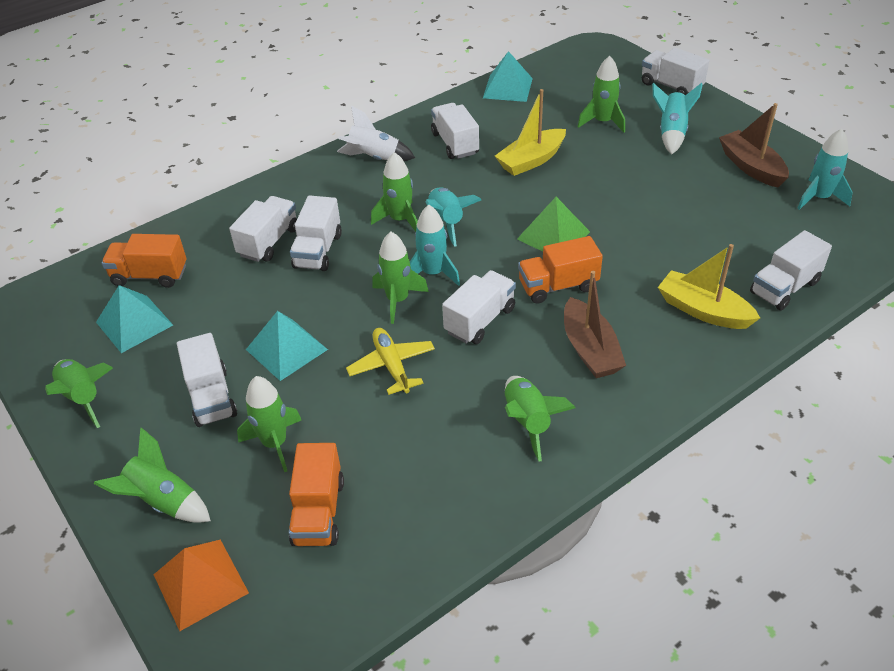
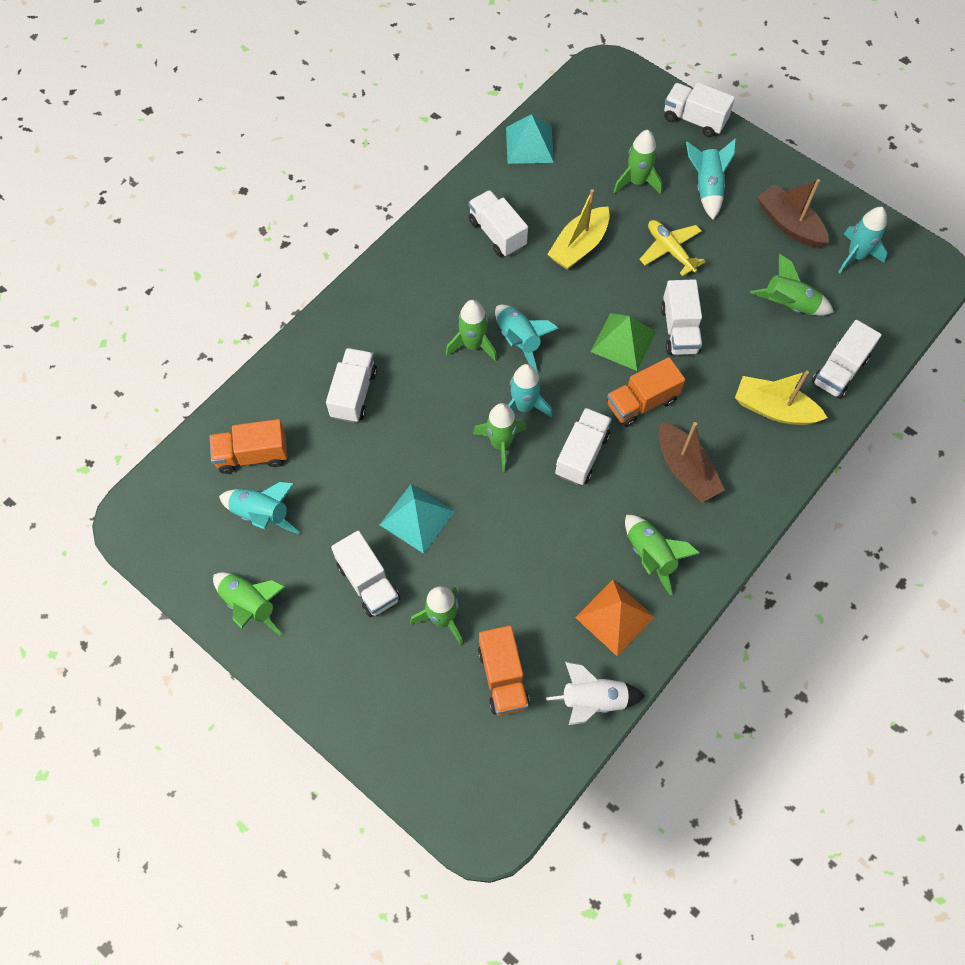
camera: 15 degrees left, 20 degrees up
green rocket [94,428,211,523] -> green rocket moved to [750,254,834,316]
turquoise pyramid [96,285,173,353] -> turquoise rocket [219,482,299,534]
orange pyramid [154,540,249,631] -> orange pyramid moved to [575,580,655,656]
white truck [290,195,342,271] -> white truck moved to [661,279,702,355]
white rocket [337,106,415,161] -> white rocket moved to [546,662,645,725]
yellow plane [346,328,435,395] -> yellow plane moved to [639,220,706,276]

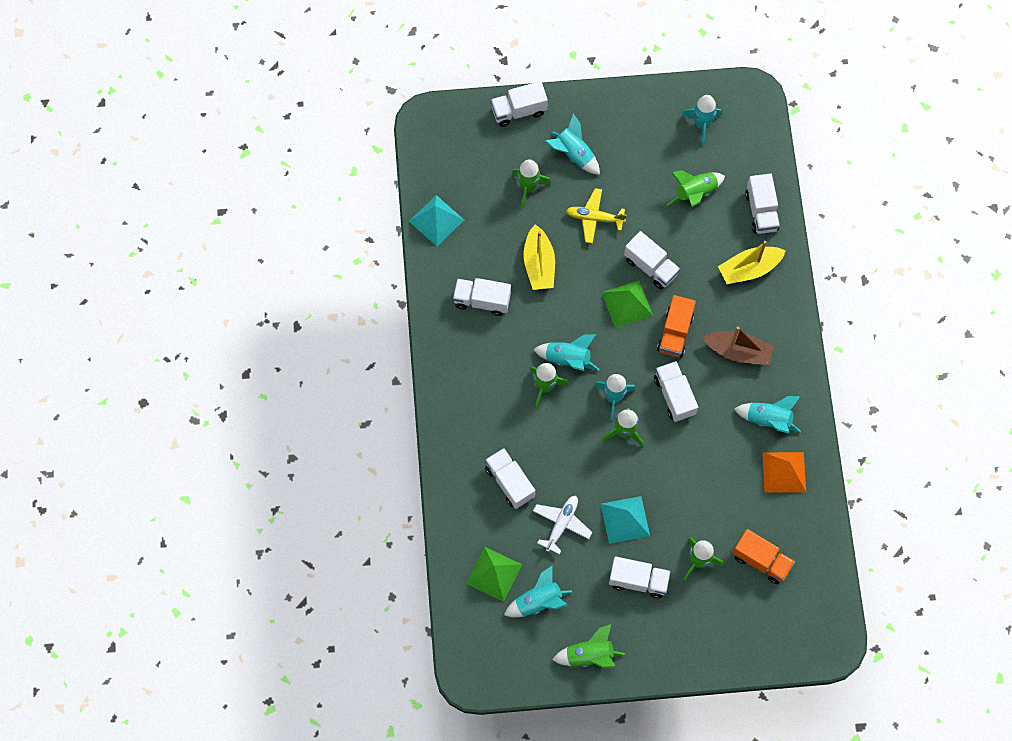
camera: 45 degrees left, 5 degrees up
orange truck [210,419,288,474] -> green pyramid [466,547,522,602]
white rocket [546,662,645,725] -> none
green rocket [625,515,700,595] -> turquoise rocket [734,396,801,434]
brown boat [757,179,829,248] -> none
none -> white plane [533,496,592,555]

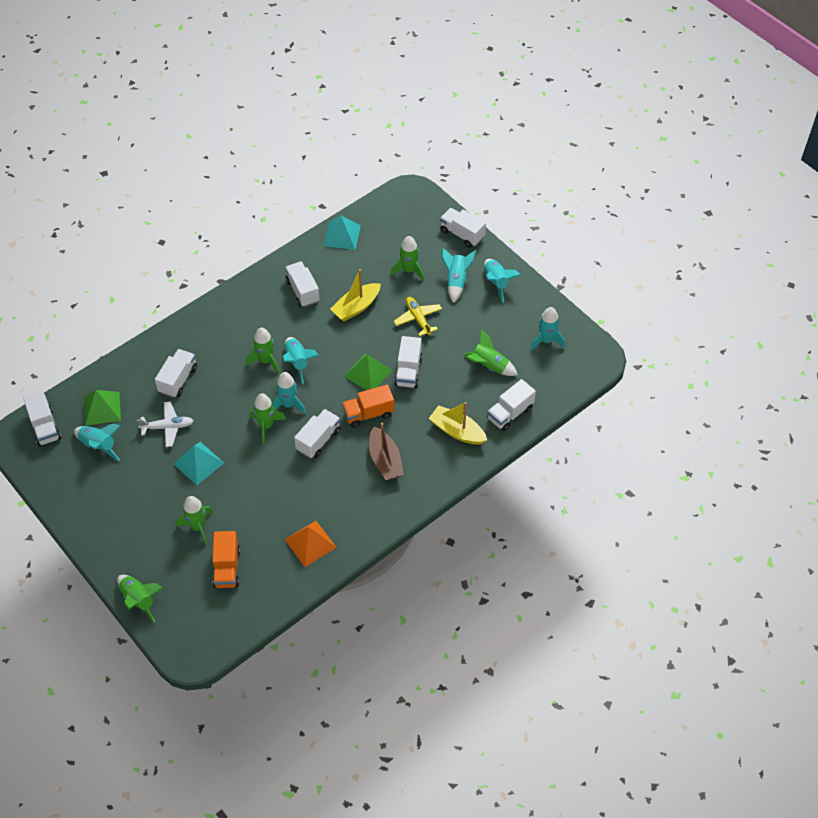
camera: 55 degrees right, 15 degrees down
green rocket [552,624,625,668] -> green rocket moved to [117,575,163,623]
white truck [609,557,671,598] -> white truck moved to [23,391,61,446]
turquoise rocket [734,396,801,434] -> turquoise rocket moved to [484,259,521,302]

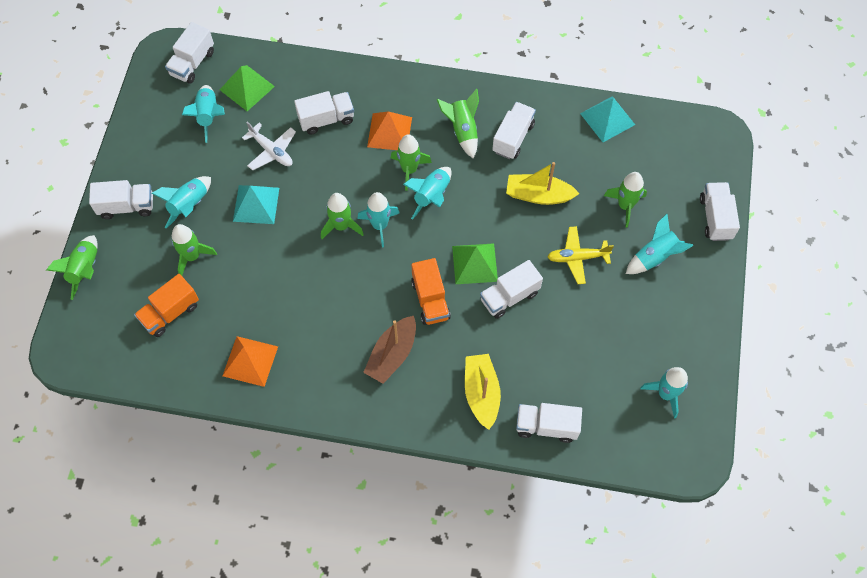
camera: 50 degrees right, 10 degrees up
white truck [294,409,341,458] -> white truck moved to [89,180,153,219]
orange truck [342,385,394,428] -> orange truck turned 135 degrees counterclockwise [411,258,451,325]
yellow plane [394,297,442,336] -> yellow plane turned 120 degrees counterclockwise [547,226,614,284]
green rocket [464,329,518,376] -> green rocket moved to [437,89,479,158]
turquoise rocket [484,259,521,302] -> turquoise rocket moved to [152,176,211,229]
none -> orange pyramid [367,111,412,150]

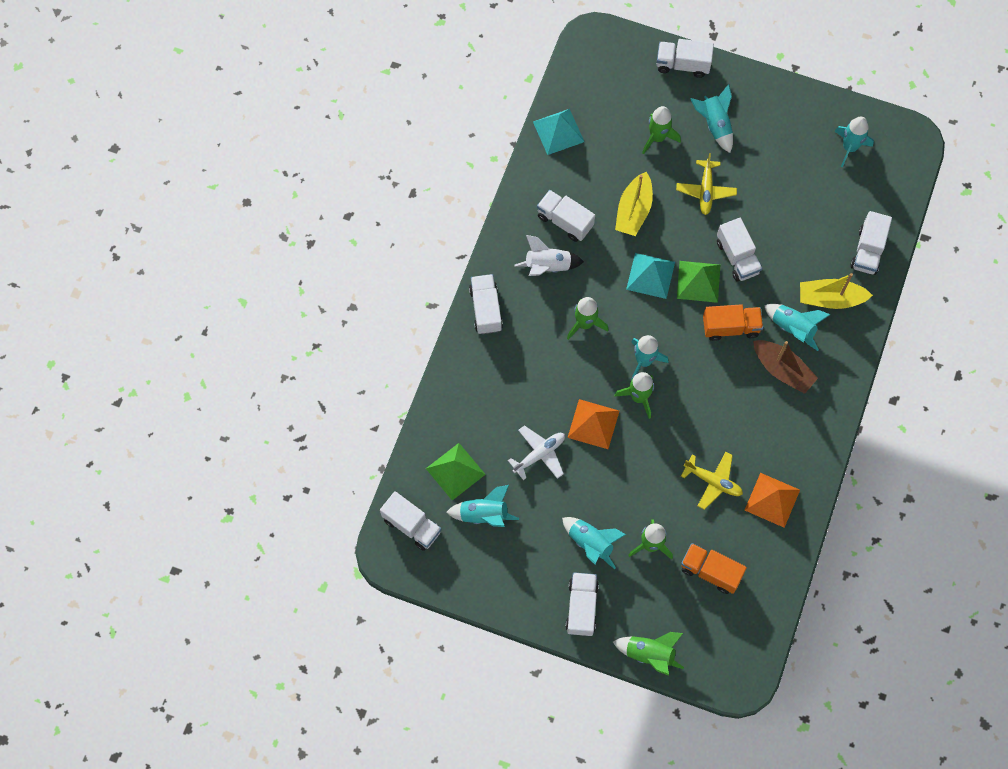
camera: 80 degrees left, 5 degrees up
orange truck [134,274,199,337] -> orange truck turned 150 degrees clockwise [681,543,747,594]
turquoise pyramid [233,185,279,224] -> turquoise pyramid moved to [626,253,675,299]
white truck [294,91,354,134] -> white truck moved to [469,274,503,334]
orange pyramid [367,111,412,150] -> orange pyramid moved to [567,399,619,449]
turquoise rocket [403,167,452,220] -> turquoise rocket moved to [764,304,830,351]
green rocket [437,89,479,158] -> white rocket [515,235,584,276]
none -> yellow plane [681,452,743,510]

